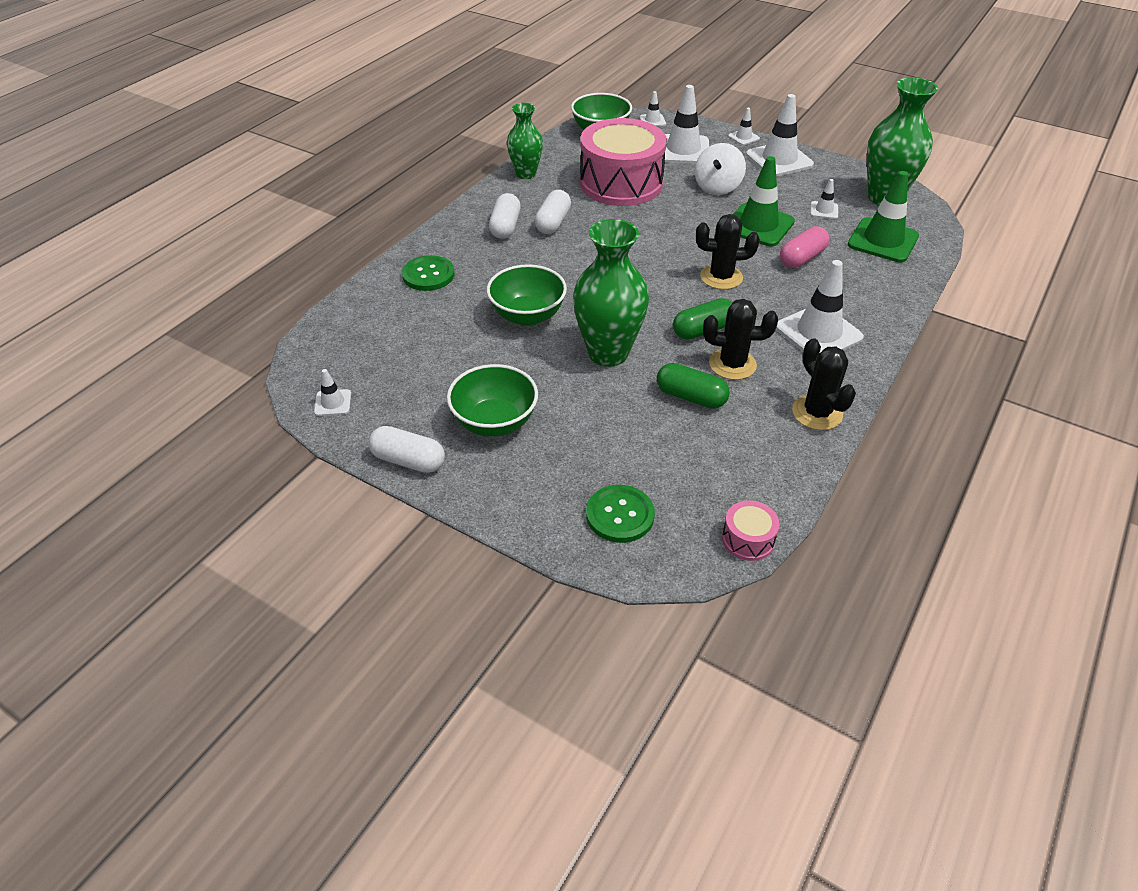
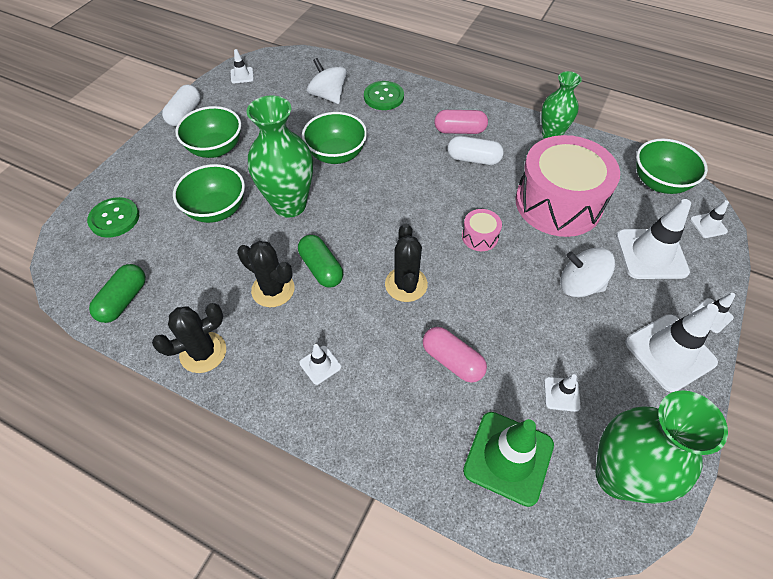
camera: 85 degrees right, 10 degrees up
white capsule [489,193,521,239] -> pink capsule [434,110,488,134]
green capsule [657,363,730,409] -> green capsule moved to [89,264,146,323]
black cactus [703,299,778,380] -> black cactus turned 60 degrees counterclockwise [237,241,294,307]
pink drum [722,500,780,561] -> pink drum moved to [462,209,502,251]
green traffic cone [733,156,795,247] -> none
white traffic cone [776,260,864,352] -> white traffic cone [300,344,341,385], size x0.48
none -> green bowl [173,164,245,223]
none -> white spinning top [307,58,347,104]

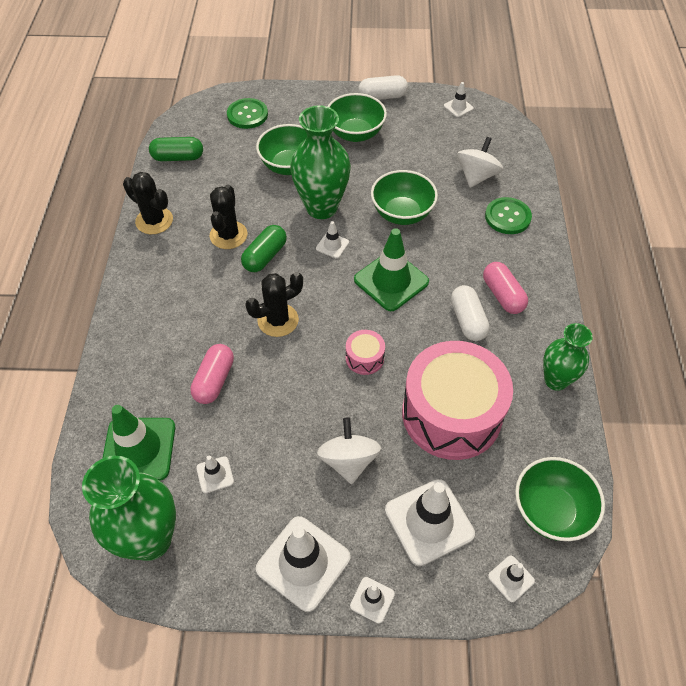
camera: 65 degrees right, 0 degrees up
white traffic cone [300,344,341,385] -> white traffic cone moved to [316,221,349,259]
none -> green traffic cone [354,228,429,311]

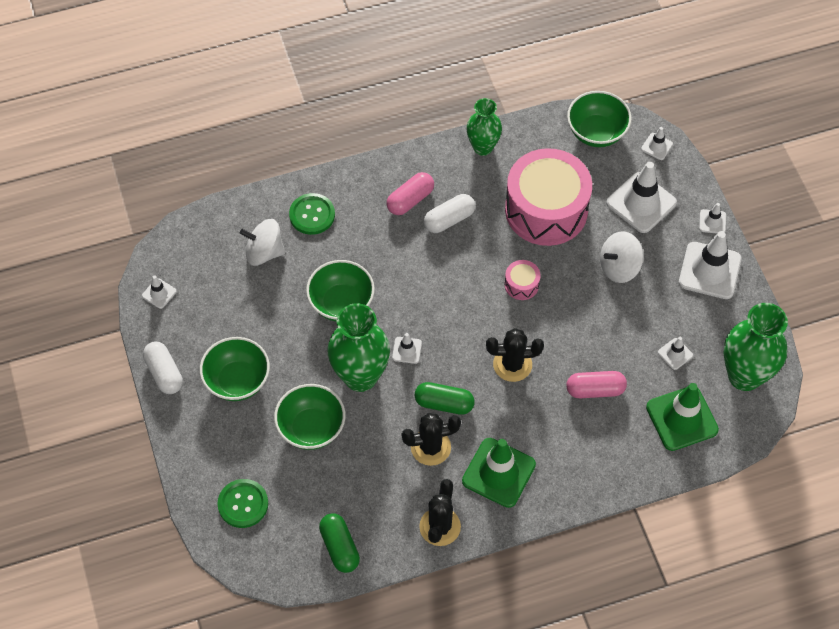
camera: 110 degrees left, 5 degrees up
black cactus [245,272,303,337] -> black cactus turned 45 degrees counterclockwise [486,328,544,382]
green traffic cone [354,228,429,311] -> green traffic cone moved to [462,438,536,508]

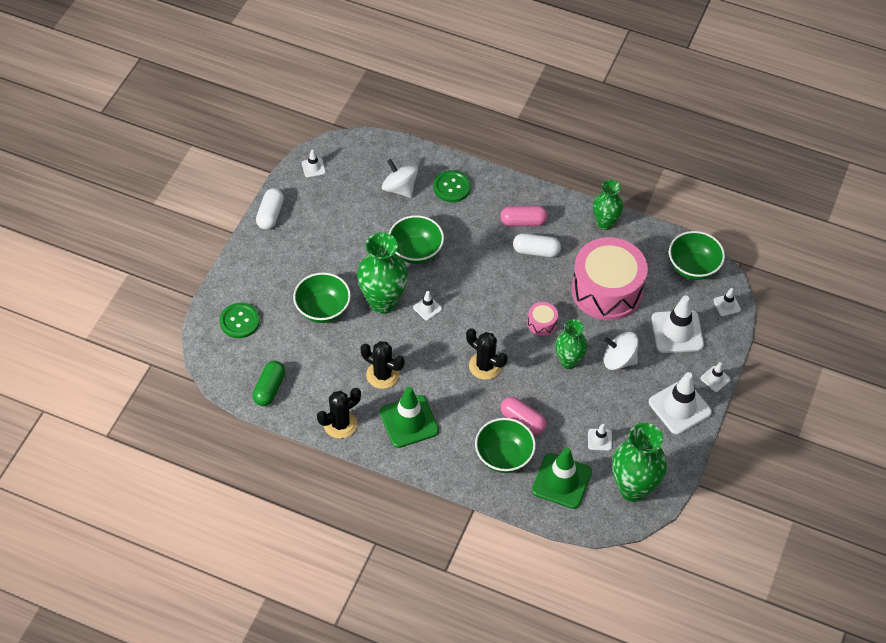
camera: 40 degrees right, 5 degrees down
green bowl [200,337,270,401] -> green bowl moved to [475,418,536,473]
green capsule [415,382,475,415] -> none
none -> green vase [555,319,588,369]

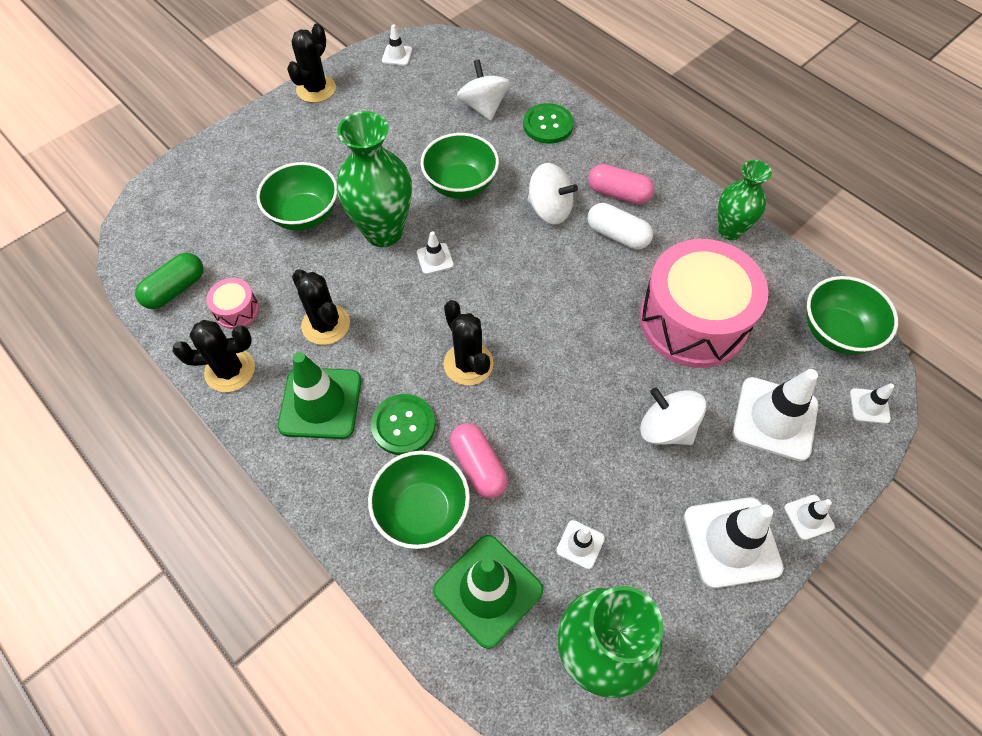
camera: 25 degrees right, 5 degrees up
green button [220,303,260,338] -> green button moved to [371,394,436,455]
white capsule [256,188,284,230] -> black cactus [287,23,336,103]
pink drum [527,302,558,336] -> pink drum moved to [206,278,259,329]
green vase [555,319,588,369] -> none
none -> white spinning top [527,163,578,224]

